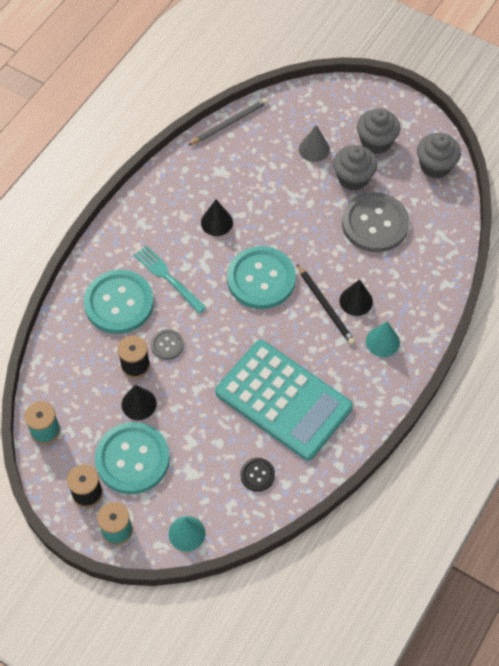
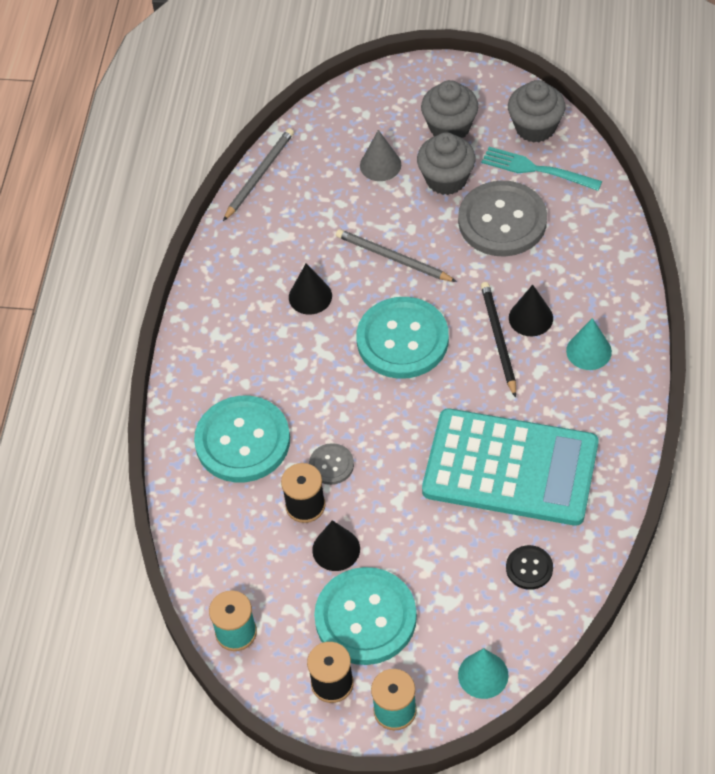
camera: 20 degrees left, 5 degrees down
turquoise fork [134,245,207,314] -> turquoise fork moved to [482,147,602,191]
black pencil [297,264,355,345] -> black pencil turned 135 degrees counterclockwise [481,282,516,398]
none -> grey pencil [336,229,457,282]

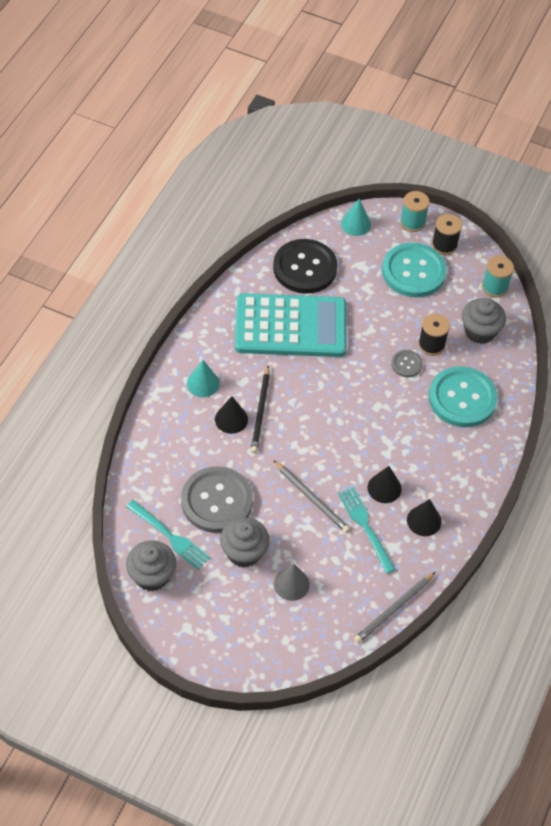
camera: 170 degrees left, 0 degrees up
black cone [312,520,360,571] -> black cone moved to [407,499,442,536]
turquoise button [357,297,449,379] -> none
grey cupcake [421,80,479,138] -> grey cupcake moved to [462,298,506,344]
turquoise calculator [422,408,599,526] -> turquoise calculator turned 150 degrees clockwise [235,293,347,357]
black button [506,545,553,590] -> black button [273,239,338,294], size x2.15
none -> turquoise fork [338,487,396,574]

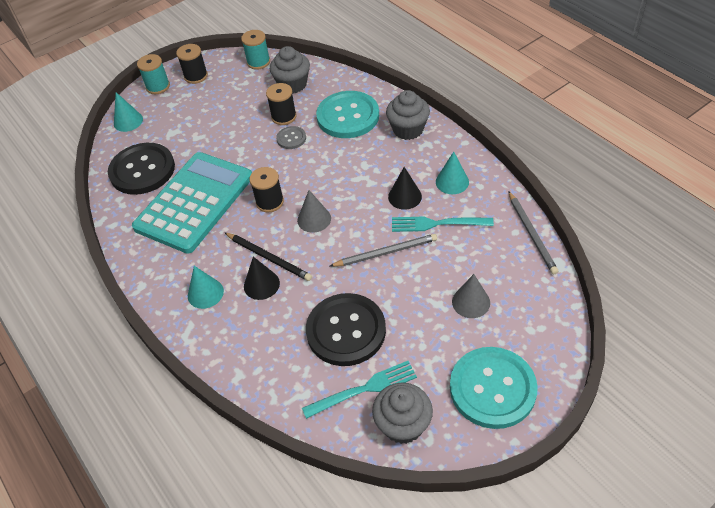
camera: 55 degrees left, 5 degrees down
grey button [181,466,253,533] -> black button [306,293,386,366]
grey cupcake [220,517,269,568] -> grey cupcake moved to [386,90,430,140]
turquoise button [382,243,447,297] -> turquoise button moved to [450,347,538,429]
black cone [407,499,442,536] -> turquoise cone [436,152,469,194]
none -> black spool [249,167,284,212]
none -> grey cone [297,190,331,233]

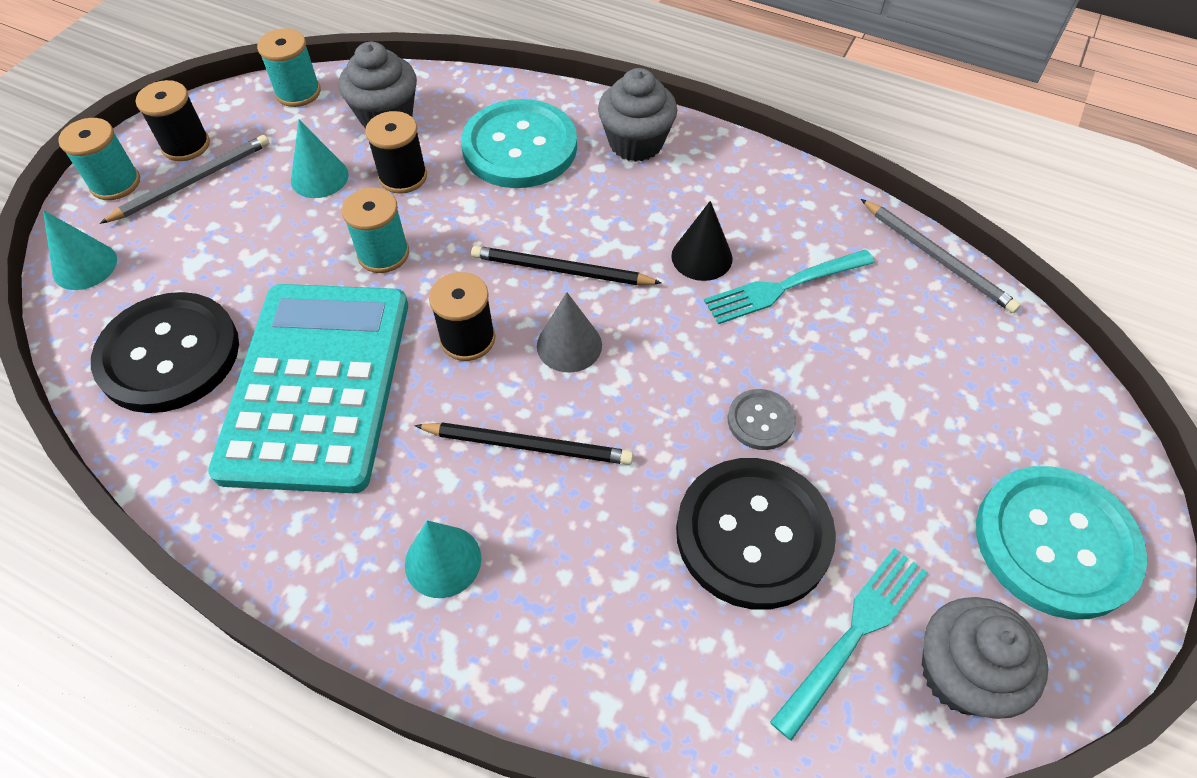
camera: 30 degrees left, 5 degrees up
black cone [244,257,280,300] -> none
grey button [276,126,306,149] -> grey button moved to [728,389,796,450]
grey pencil [330,234,437,267] -> grey pencil moved to [100,135,269,224]
turquoise cone [436,152,469,194] -> turquoise cone moved to [291,120,349,198]
grey cone [452,274,490,318] -> none
none -> turquoise spool [342,187,409,273]
none -> black pencil [471,246,662,285]

